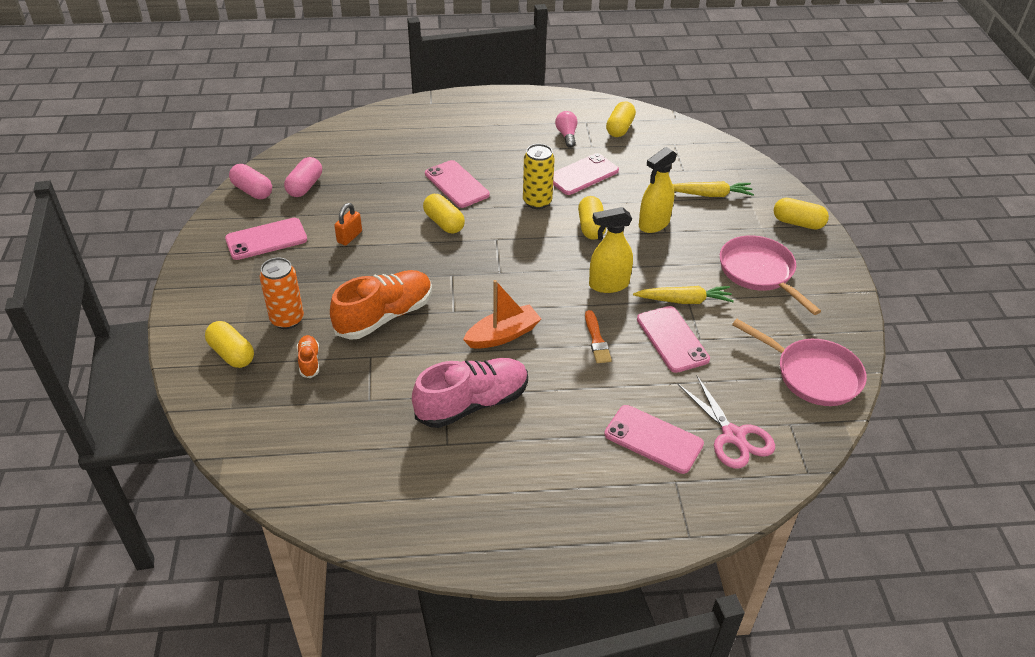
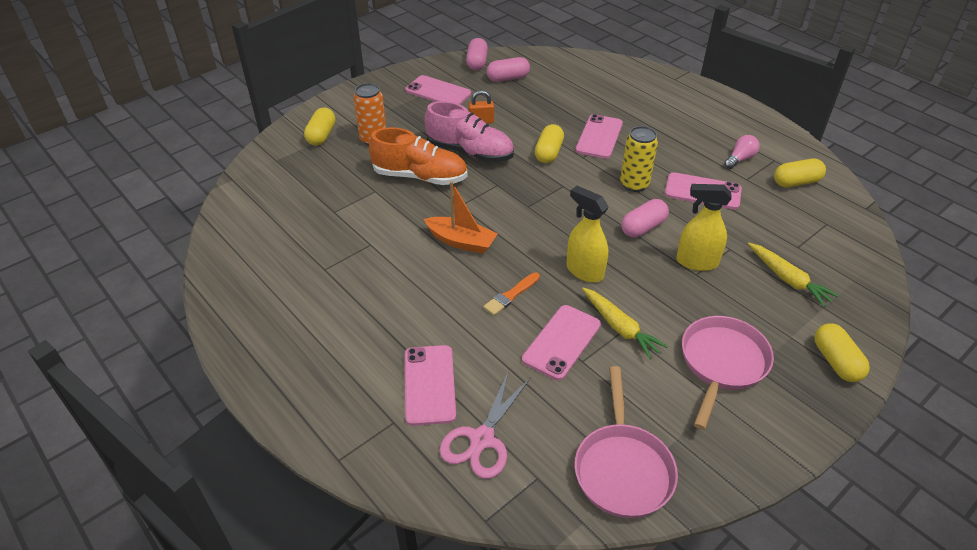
camera: 55 degrees right, 0 degrees up
orange shoe [297,335,319,378] -> none
pink shoe [412,358,528,428] -> pink shoe moved to [424,101,514,162]
yellow capsule [578,196,606,240] -> pink capsule [621,199,669,238]

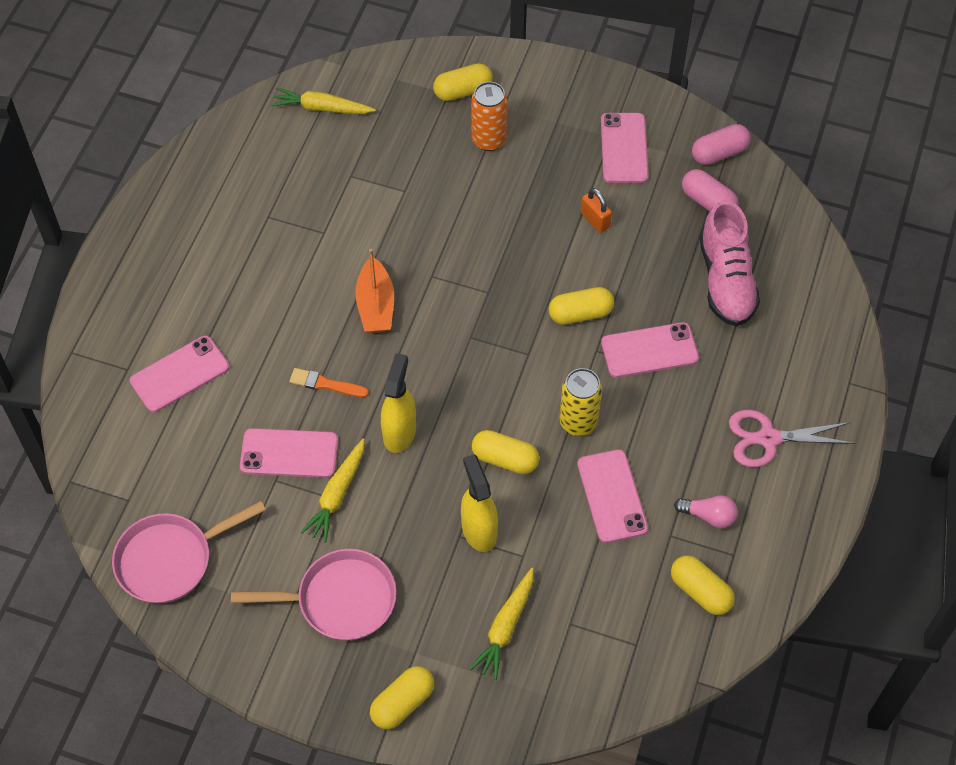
camera: 60 degrees right, 15 degrees up
orange shoe [369,127,468,185] -> none
pink shoe [424,101,514,162] -> pink shoe moved to [699,200,760,327]
pink scissors [439,370,531,479] -> pink scissors moved to [729,410,855,467]
pink capsule [621,199,669,238] -> yellow capsule [472,430,539,474]
none -> yellow carrot [271,87,376,114]

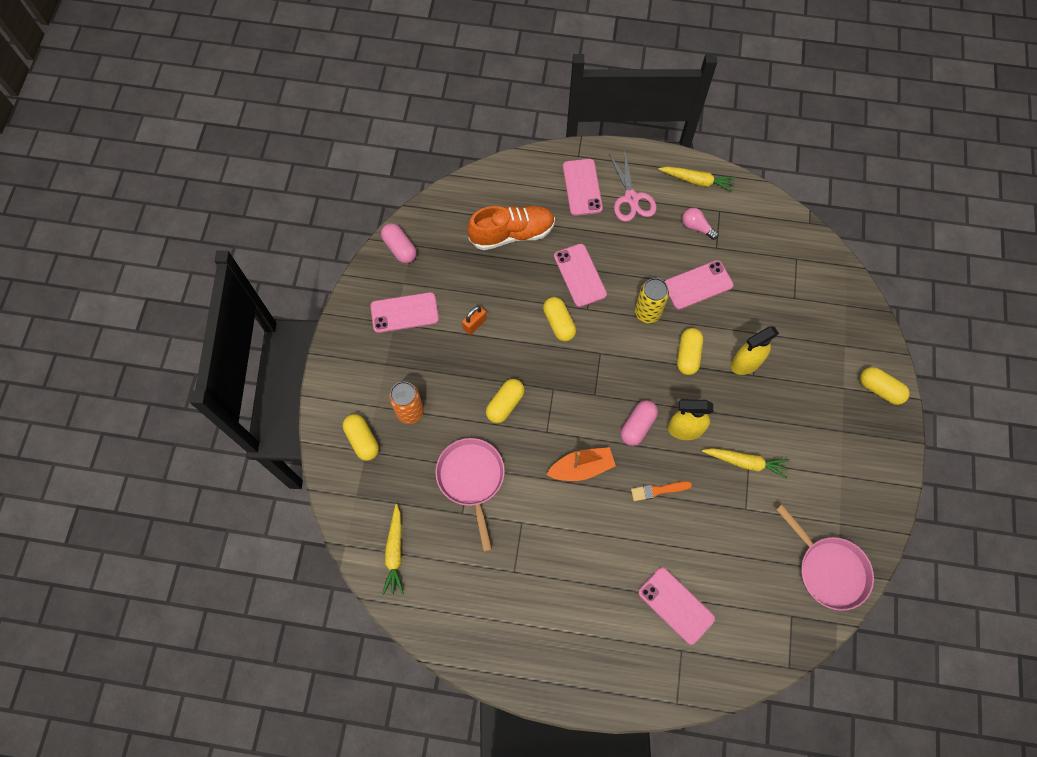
camera: 100 degrees left, 10 degrees up
pink pan [231,549,397,641] -> pink pan moved to [435,438,505,552]
pink phone [240,428,338,478] -> pink phone moved to [563,159,603,216]
orange brush [289,368,369,397] -> orange brush turned 75 degrees clockwise [631,481,692,501]
yellow carrot [470,568,534,680] -> yellow carrot moved to [658,167,735,192]
yellow capsule [671,555,735,615] -> yellow capsule moved to [486,379,525,423]
pink light bulb [674,495,738,528] -> pink light bulb turned 60 degrees counterclockwise [682,208,718,240]
pink capsule [682,169,739,211] -> pink capsule moved to [621,400,658,446]
pink shoe [699,200,760,327] -> orange shoe [468,206,555,250]

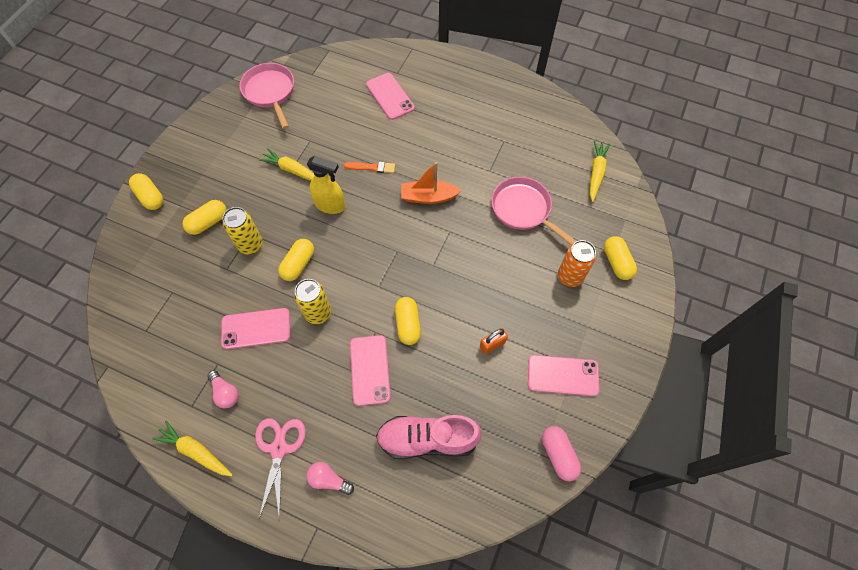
camera: 165 degrees left, 5 degrees down
pink pan [435,438,505,552] -> pink pan turned 135 degrees clockwise [491,177,576,245]
orange shoe [468,206,555,250] -> pink shoe [376,415,482,459]
yellow capsule [486,379,525,423] -> yellow capsule moved to [182,200,227,235]
pink phone [563,159,603,216] -> pink light bulb [306,462,354,495]
pink capsule [621,400,658,446] -> none
yellow spray bottle [731,326,779,375] -> yellow can [222,207,263,255]

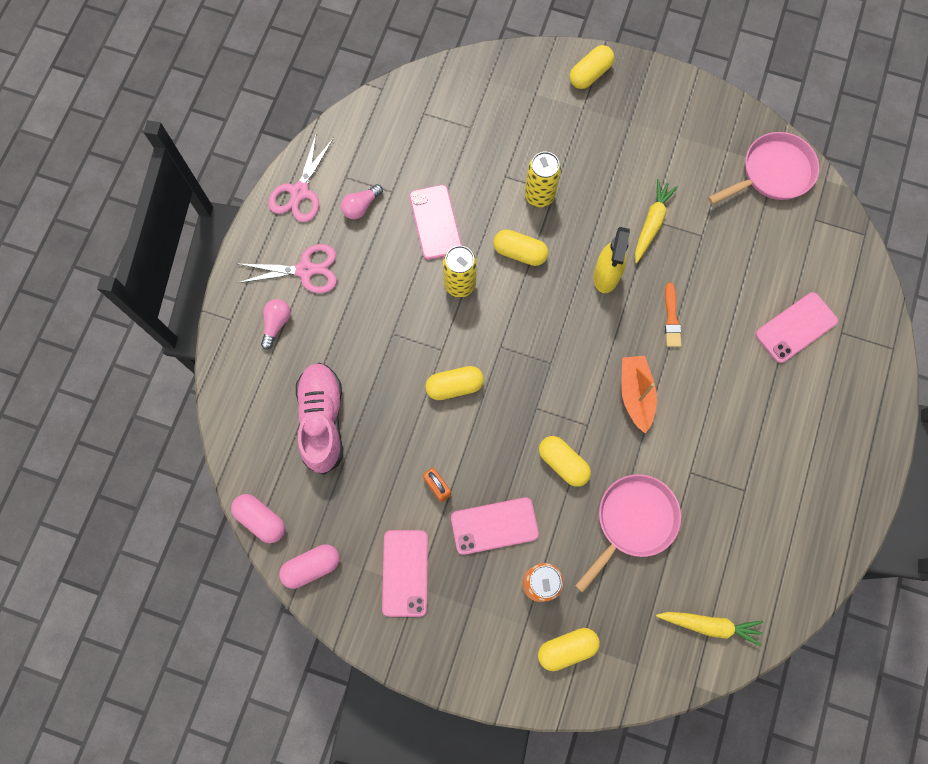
camera: 85 degrees right, 10 degrees up
yellow carrot [152,420,233,476] -> pink scissors [268,132,334,222]
yellow capsule [182,200,227,235] -> yellow capsule moved to [539,436,591,487]
pink phone [350,335,391,406] -> pink phone moved to [451,498,539,555]
none -> pink capsule [231,494,285,543]

